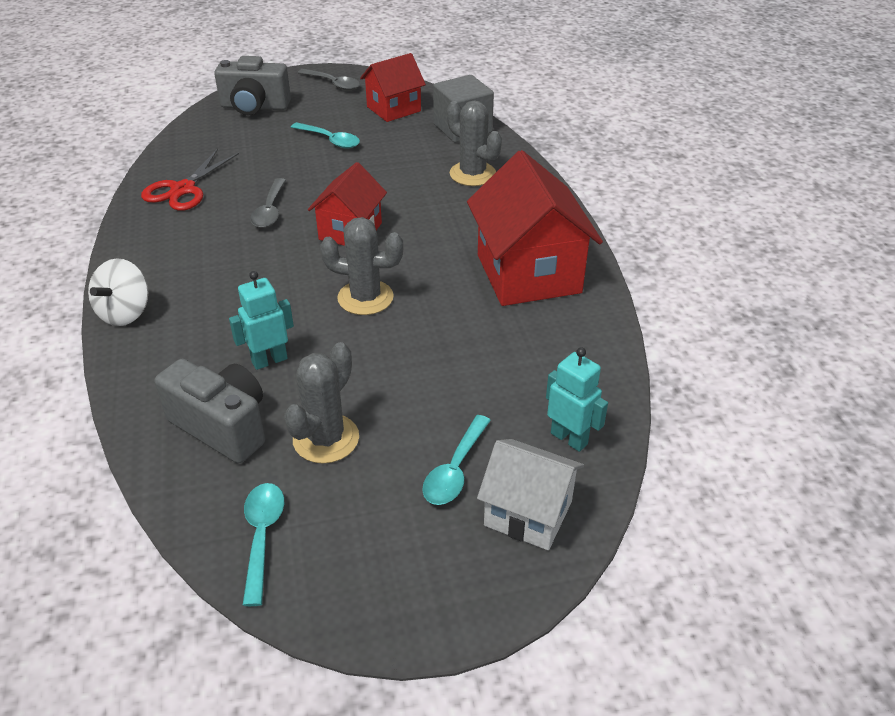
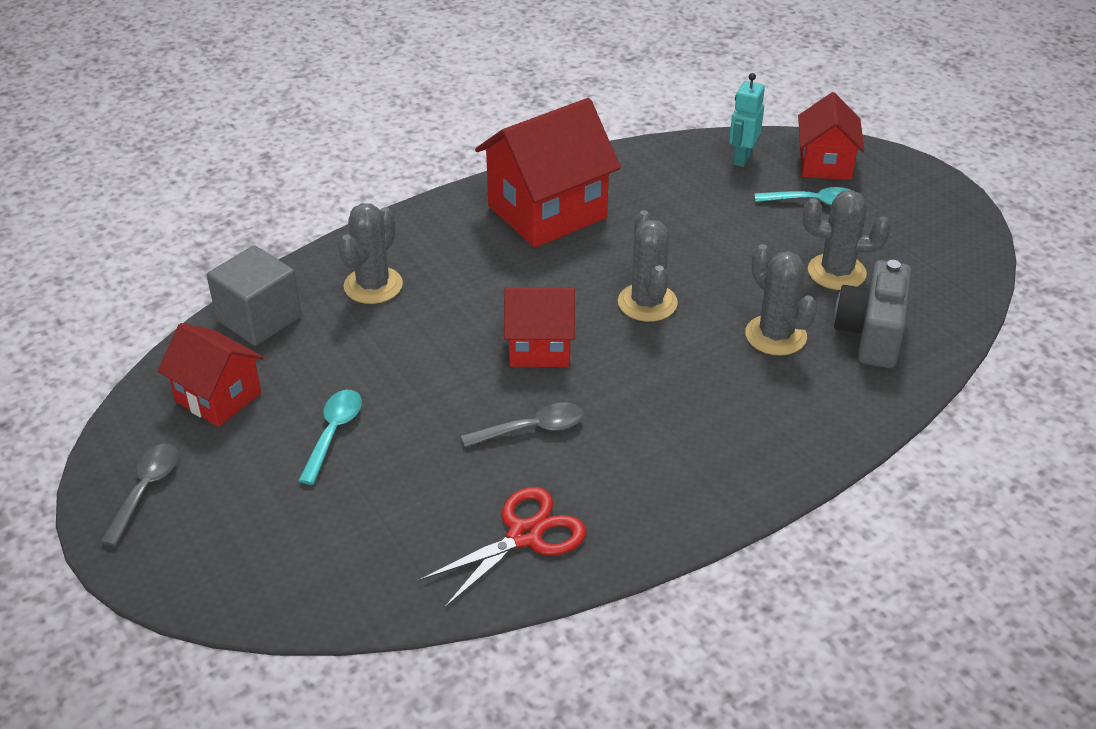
camera: 110 degrees left, 0 degrees up
white spinning top [88,258,148,326] -> none
red scissors [141,149,239,211] -> red scissors turned 45 degrees counterclockwise [419,487,586,608]
grey camera [214,56,291,115] -> none
turquoise robot [229,271,294,370] -> grey cactus [745,244,818,356]
turquoise spoon [243,483,284,606] -> none
white house [477,439,584,550] -> red house [798,92,864,180]

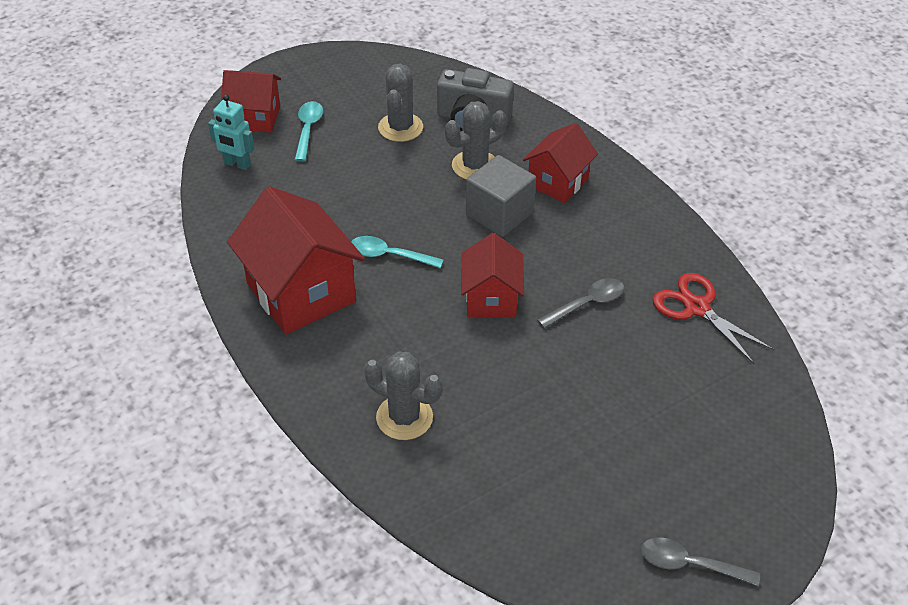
camera: 90 degrees left, 5 degrees up
red house [158,323,264,427] -> red house moved to [523,123,598,203]
grey cube [207,245,302,346] -> grey cube moved to [466,155,536,237]
turquoise spoon [298,390,362,485] -> turquoise spoon moved to [351,236,444,269]
grey spoon [461,403,584,447] -> grey spoon turned 75 degrees clockwise [537,278,624,329]
grey cactus [618,210,678,322] -> none

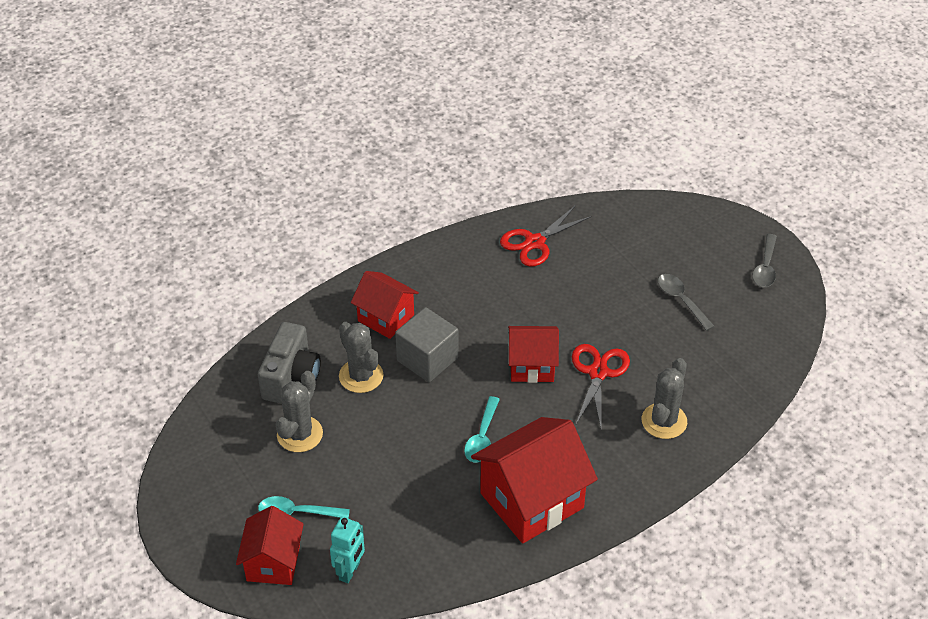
camera: 90 degrees left, 0 degrees up
grey cactus [378,64,423,142] -> grey cactus turned 75 degrees counterclockwise [276,371,323,452]
grey spoon [537,278,624,329] -> grey spoon moved to [658,274,715,331]
none -> red scissors [572,344,630,427]

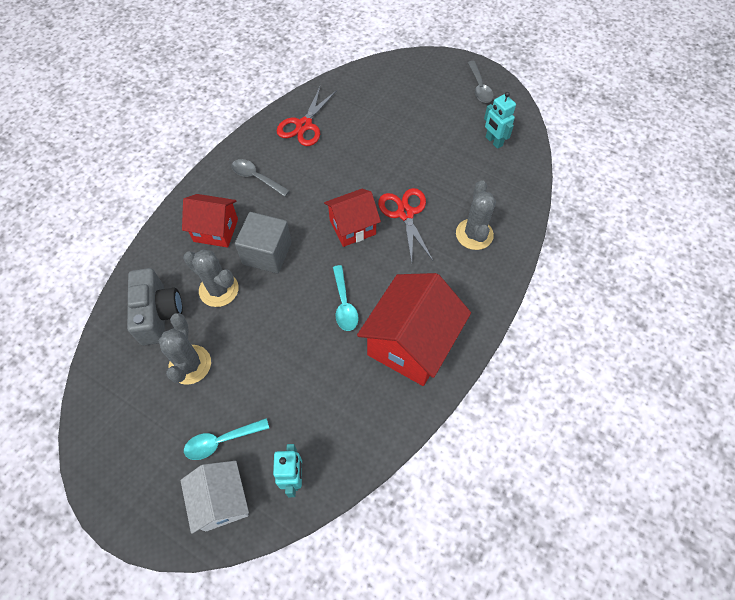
camera: 25 degrees left, 15 degrees up
red house [236,506,304,585] -> white house [180,461,249,534]
grey spoon [658,274,715,331] -> grey spoon moved to [231,159,290,197]
none -> turquoise robot [484,92,516,149]

